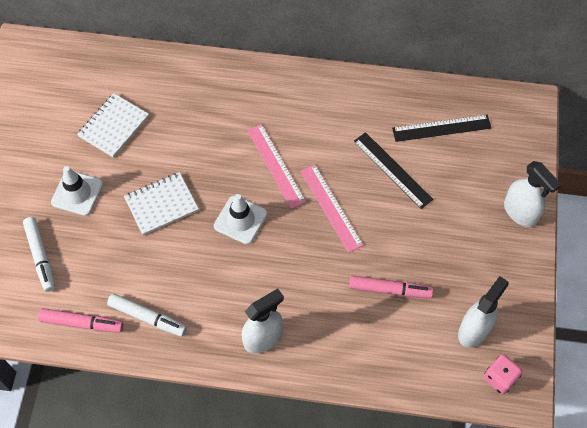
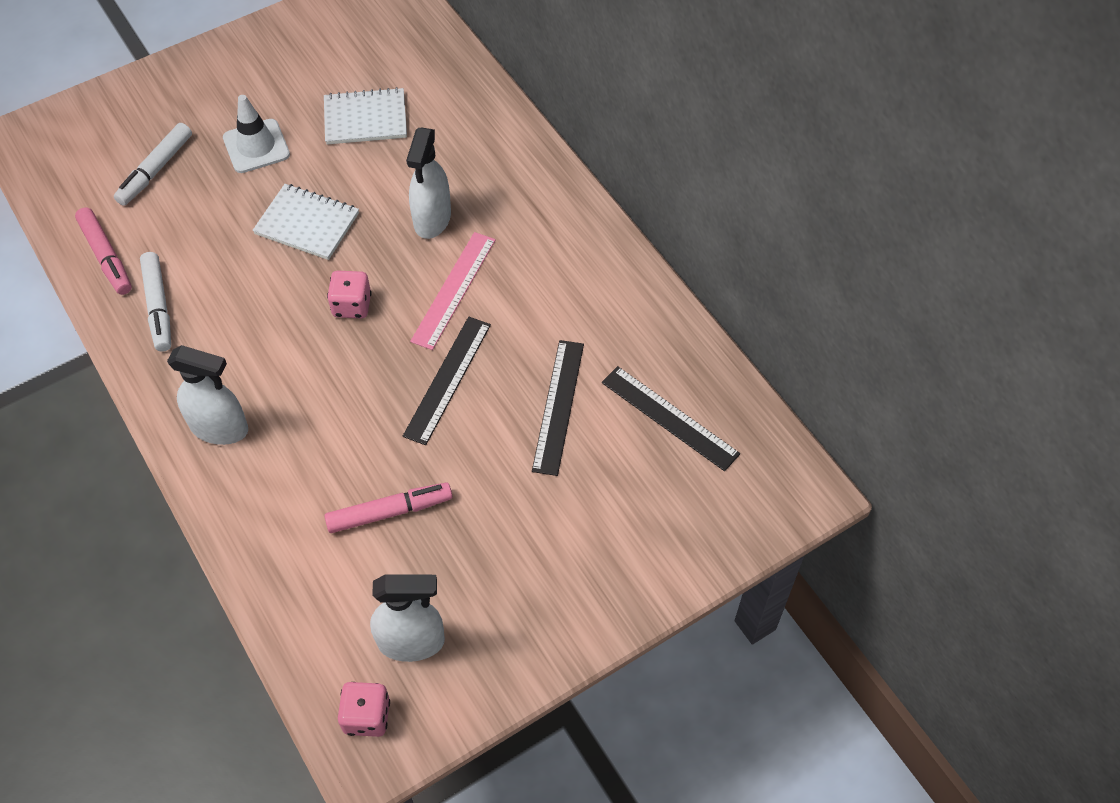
camera: 50 degrees right, 5 degrees down
white traffic cone [214,194,267,244] -> pink dice [327,271,372,318]
pink ruler [300,164,363,253] -> black ruler [403,317,491,445]
pink marker [349,275,433,298] -> pink marker turned 75 degrees counterclockwise [325,482,452,533]
white spray bottle [504,161,562,227] -> white spray bottle moved to [406,128,451,239]

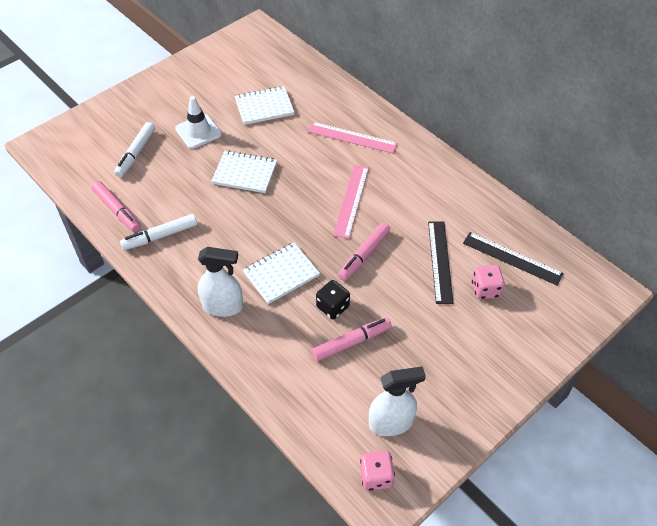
camera: 10 degrees left, 5 degrees down
white marker [140,252,171,352] -> white marker turned 90 degrees clockwise [120,214,197,250]
pink dice [327,271,372,318] -> pink dice moved to [472,265,505,299]
black ruler [403,317,491,445] -> pink marker [338,222,390,281]
white spray bottle [406,128,451,239] -> none
none -> white notebook [243,242,320,304]
none -> pink ruler [308,122,398,153]
none -> black dice [316,280,350,319]

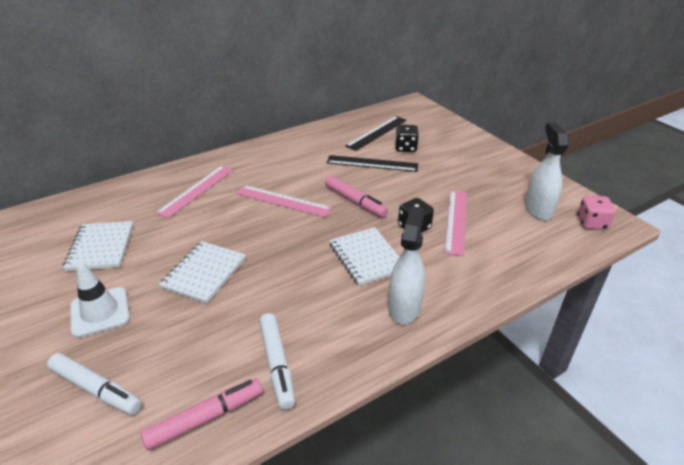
camera: 80 degrees left, 15 degrees down
pink marker [312,317,392,361] -> pink ruler [445,190,467,256]
pink dice [472,265,505,299] -> black dice [395,125,419,152]

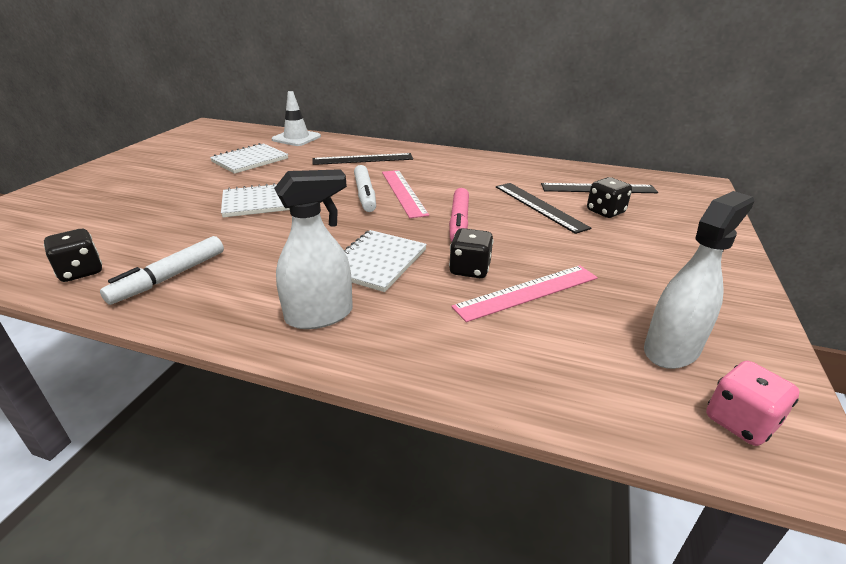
camera: 50 degrees right, 5 degrees down
white marker [47,353,142,415] -> white marker moved to [354,165,376,212]
white traffic cone [70,262,130,338] -> white traffic cone moved to [272,91,321,146]
pink marker [140,378,263,450] -> black dice [44,229,102,282]
pink ruler [155,166,234,218] -> black ruler [312,153,413,165]

